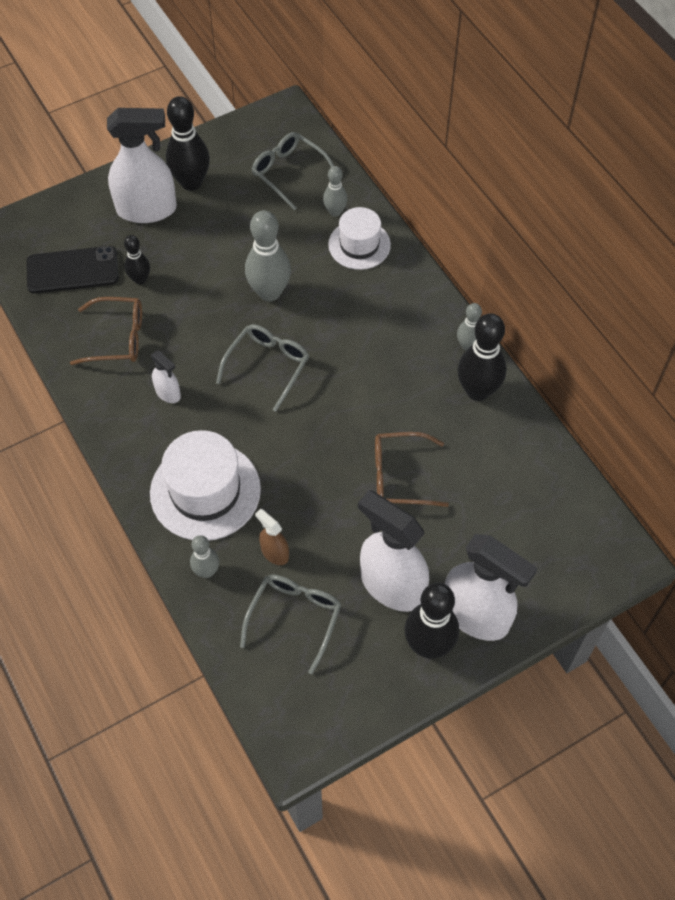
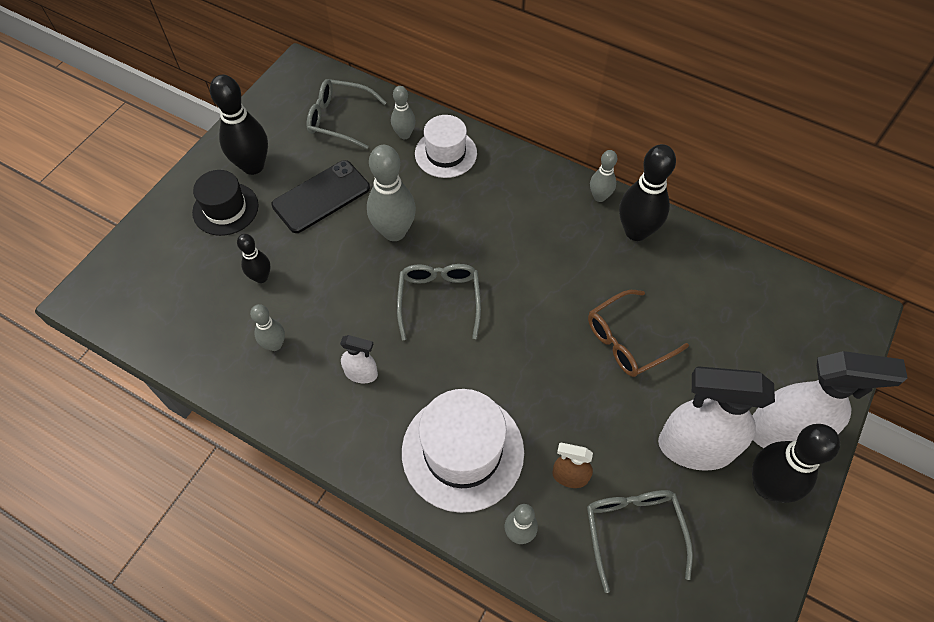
camera: 30 degrees left, 0 degrees up
black phone [26,246,119,294] -> black phone moved to [271,160,370,233]
brown glasses [70,297,142,365] -> grey bowling pin [250,304,285,351]
white spray bottle [107,108,177,223] -> black hat [192,170,258,236]

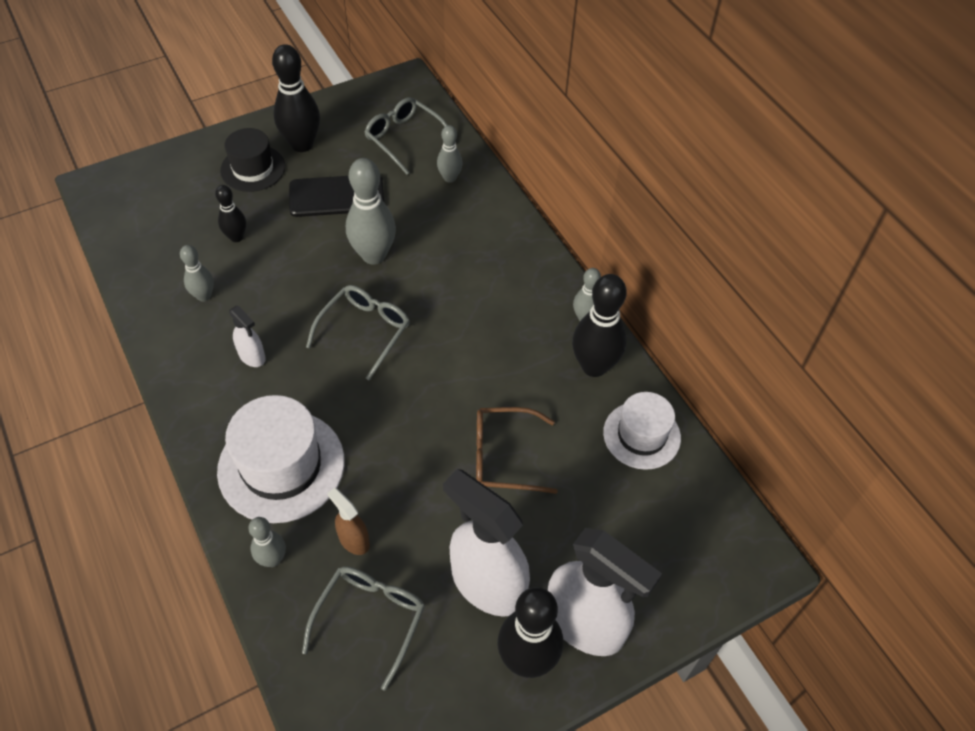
camera: 30 degrees right, 5 degrees down
white hat [415,115,477,178] -> white hat moved to [603,392,681,470]

